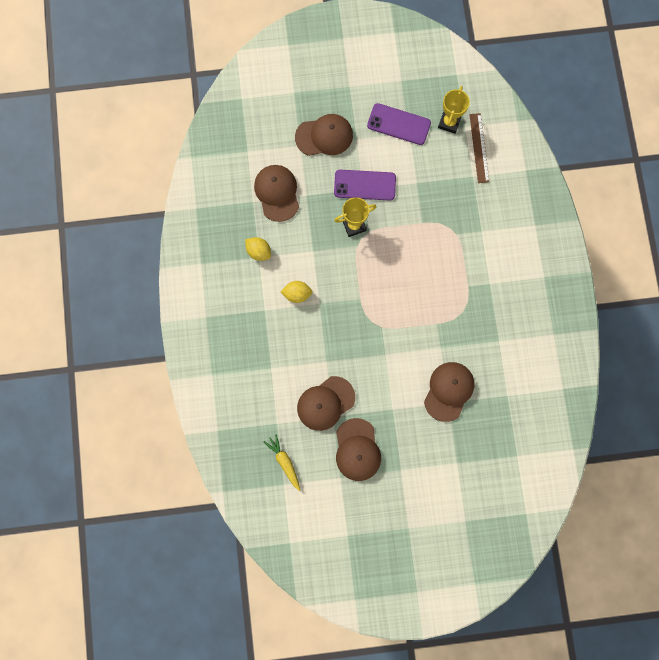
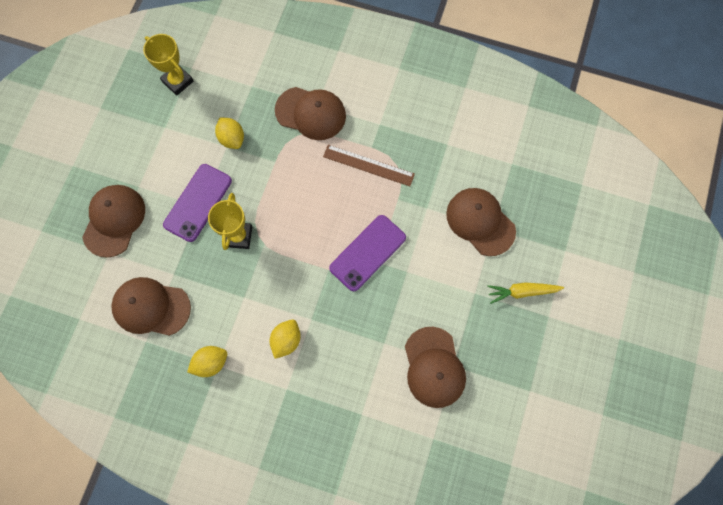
camera: 65 degrees left, 5 degrees down
yellow carrot [264,434,300,491] -> yellow carrot moved to [487,282,564,304]
brown cap [336,418,381,481] -> brown cap moved to [275,87,346,140]
purple phone [367,103,431,145] -> purple phone moved to [329,215,406,291]
brown ruler [469,113,489,183] -> brown ruler moved to [323,144,415,186]
none -> yellow lemon [215,117,244,149]

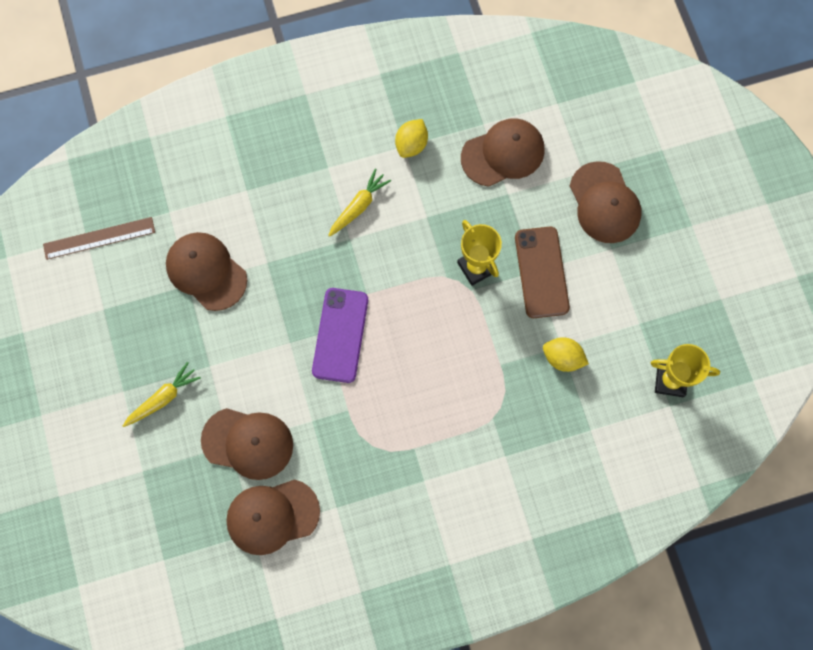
camera: 145 degrees right, 0 degrees up
purple phone [163,164,232,242] -> brown phone [515,226,570,318]
yellow lemon [270,320,300,359] -> yellow carrot [328,168,391,237]
brown cap [275,87,346,140] -> brown cap moved to [226,479,320,555]
brown ruler [323,144,415,186] -> brown ruler moved to [43,217,155,260]

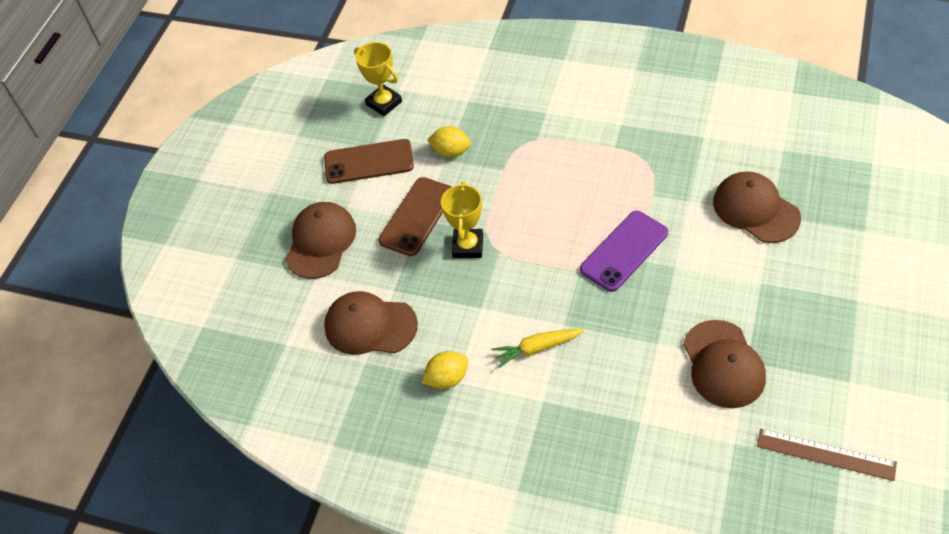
camera: 140 degrees left, 20 degrees down
yellow carrot [123,362,201,427] -> none
brown cap [226,479,320,555] -> none
yellow lemon [543,337,589,372] -> yellow lemon turned 45 degrees counterclockwise [427,126,471,158]
none -> brown phone [324,139,414,184]

